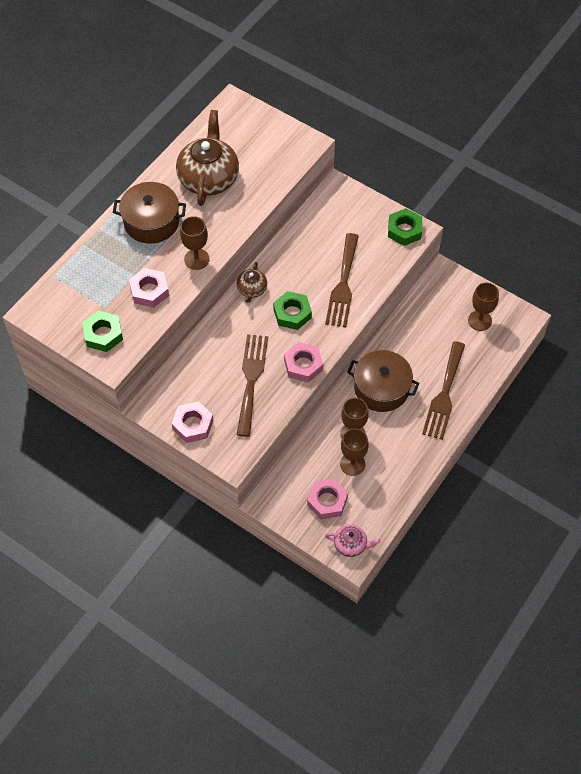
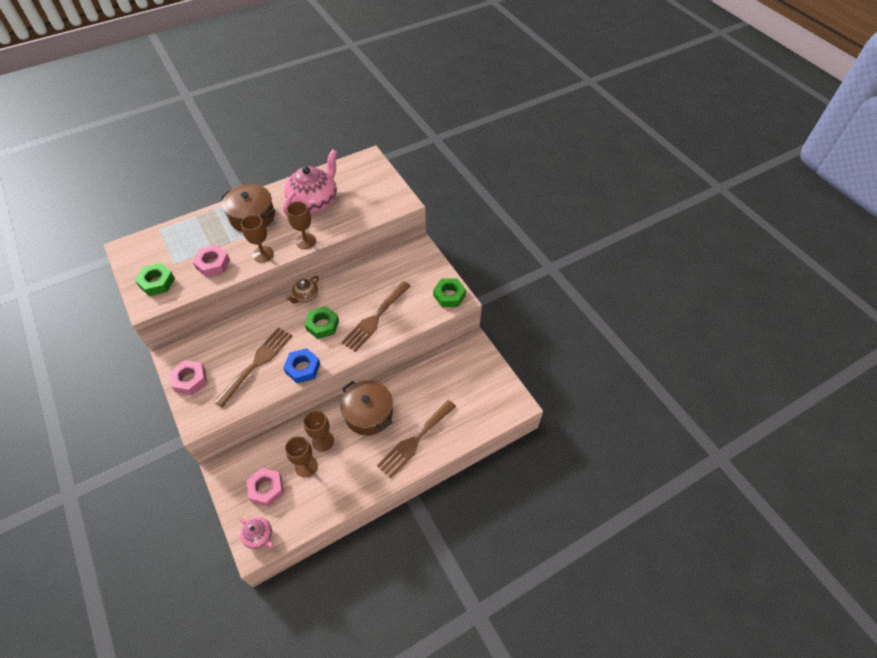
camera: 25 degrees right, 5 degrees down
brown teapot [176,110,239,206] -> pink teapot [283,149,337,216]
pink nut [284,342,323,382] -> blue nut [283,348,320,384]
brown goblet [468,283,499,331] -> brown goblet moved to [287,201,316,249]

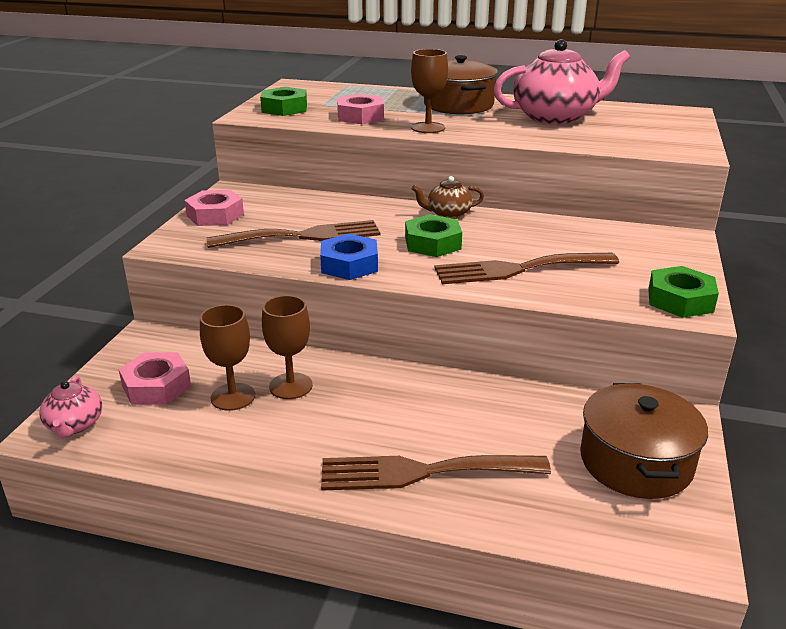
camera: 45 degrees right, 25 degrees down
brown goblet [287,201,316,249] -> none
brown pot [340,380,393,436] -> brown pot moved to [580,383,708,499]

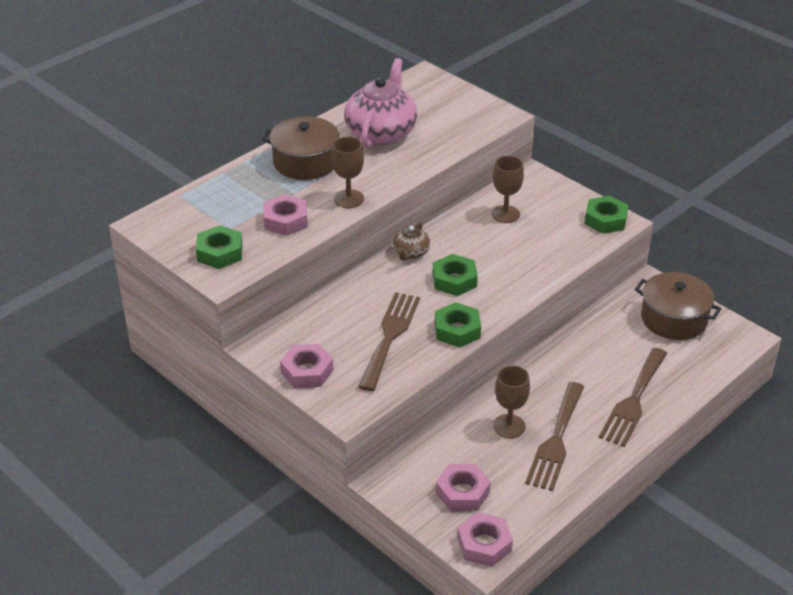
camera: 60 degrees left, 10 degrees up
pink teapot [39,376,102,438] -> pink nut [457,512,513,567]
brown goblet [200,305,255,411] -> brown goblet moved to [491,156,524,223]
blue nut [320,234,378,280] -> green nut [435,302,481,348]
brown fork [434,253,619,284] -> brown fork moved to [525,382,584,491]

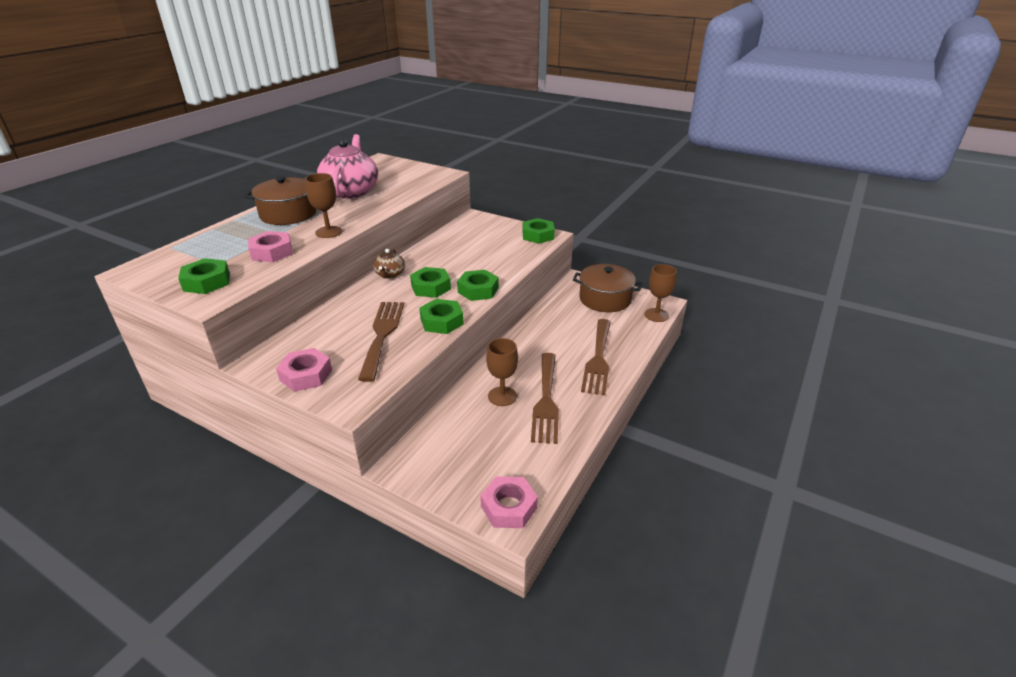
camera: 15 degrees left, 5 degrees down
pink nut [436,464,491,511] -> none
brown goblet [491,156,524,223] -> brown goblet moved to [644,264,677,322]
none -> green nut [457,270,499,301]

